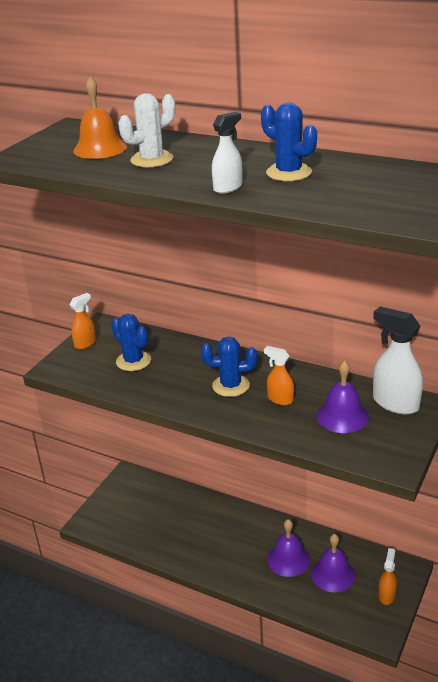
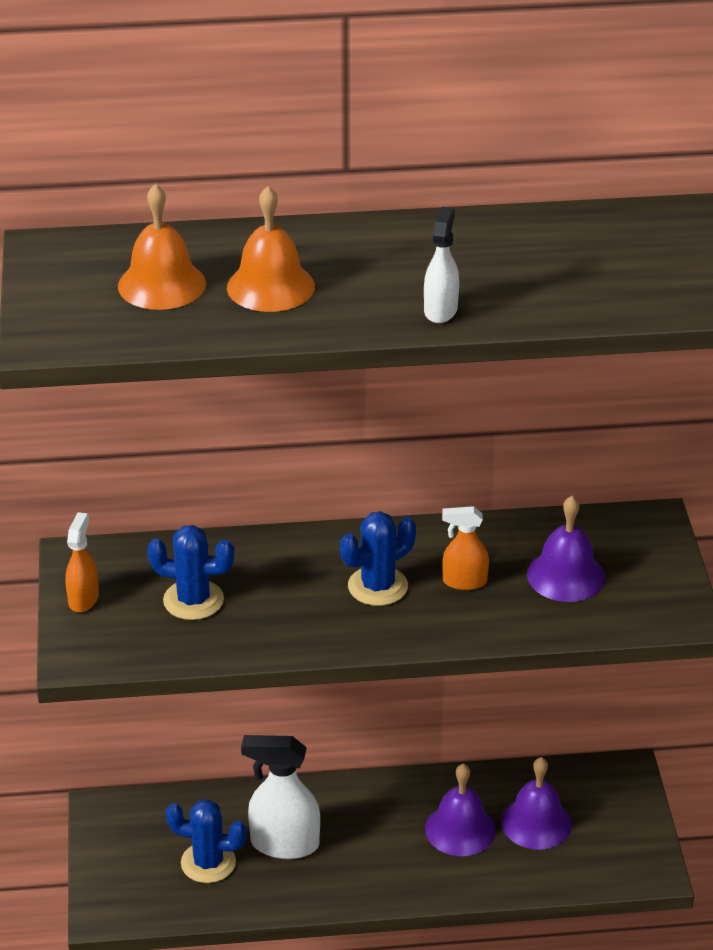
camera: 35 degrees left, 5 degrees up
white cactus [118,93,175,167] -> orange bell [227,186,315,312]
blue cactus [261,102,317,181] -> blue cactus moved to [165,799,247,883]
white spray bottle [373,306,423,415] -> white spray bottle moved to [241,735,320,859]
orange spray bottle [378,548,397,605] -> none

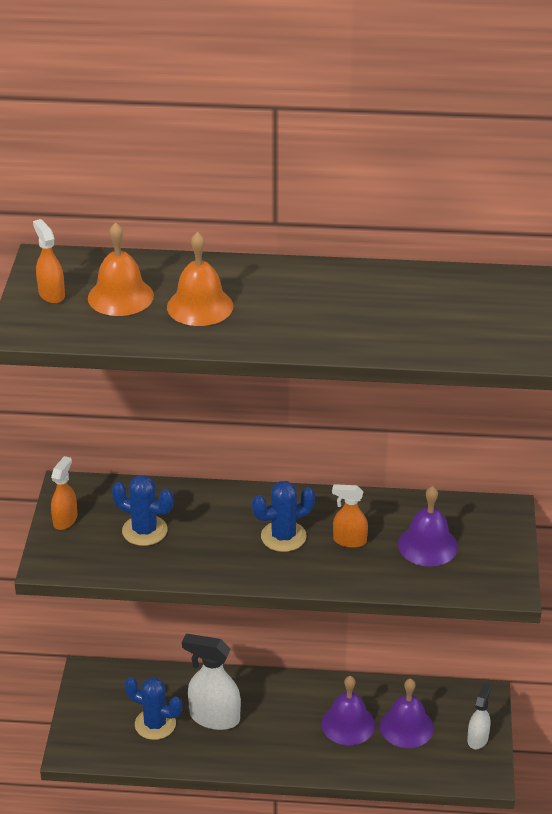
camera: 10 degrees right, 0 degrees up
white spray bottle [424,207,459,323] -> white spray bottle moved to [467,684,491,749]
none -> orange spray bottle [33,219,65,304]

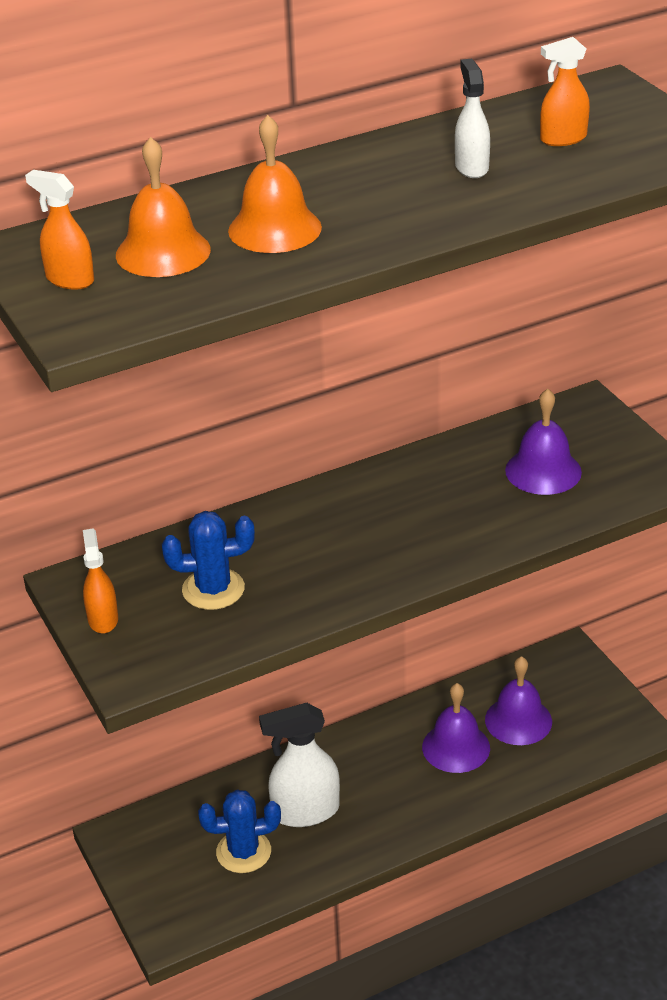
camera: 30 degrees left, 0 degrees up
blue cactus [252,481,315,552] -> none
orange spray bottle [332,484,368,548] -> orange spray bottle moved to [540,37,590,146]
white spray bottle [467,684,491,749] -> white spray bottle moved to [455,59,490,178]

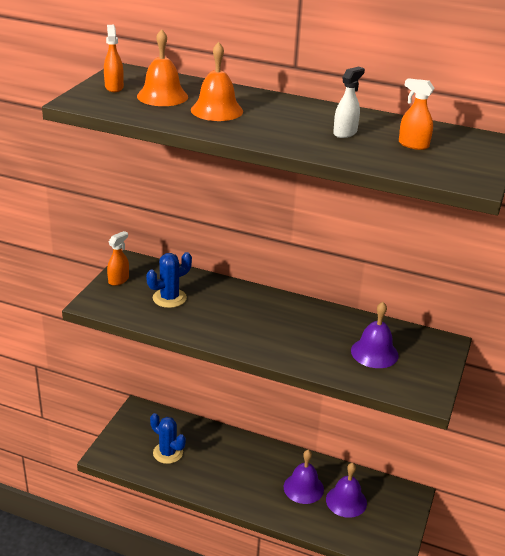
camera: 45 degrees right, 5 degrees down
blue cactus [162,511,255,610] -> blue cactus turned 75 degrees counterclockwise [146,252,192,308]
white spray bottle [259,703,340,827] -> none

